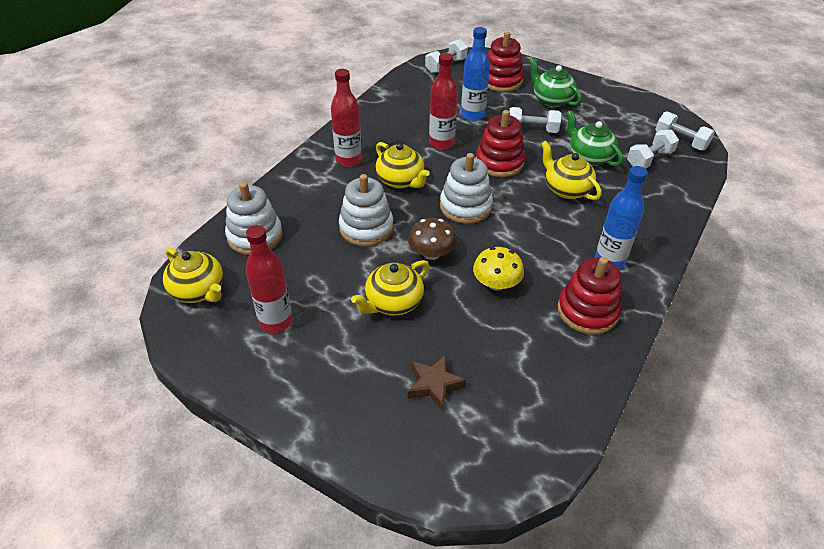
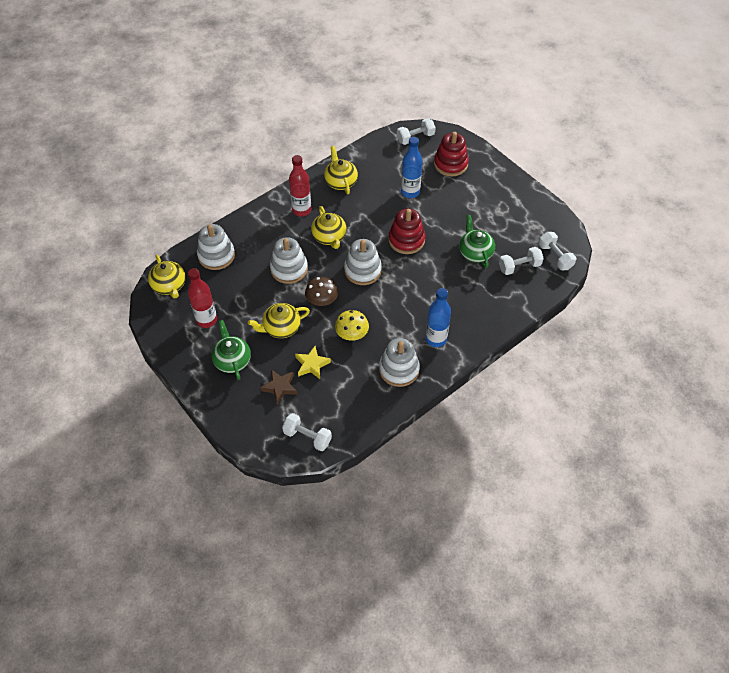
camera: 20 degrees right, 10 degrees up
red bottle [429,53,458,150] -> none
white dumbbell [509,107,561,133] -> white dumbbell moved to [282,413,332,451]
green teapot [529,58,582,107] -> green teapot moved to [211,320,251,380]
yellow teapot [541,141,602,200] -> yellow teapot moved to [324,146,358,194]
red stacking toy [558,257,622,335] -> white stacking toy [379,338,420,387]
none -> yellow star [295,346,331,379]

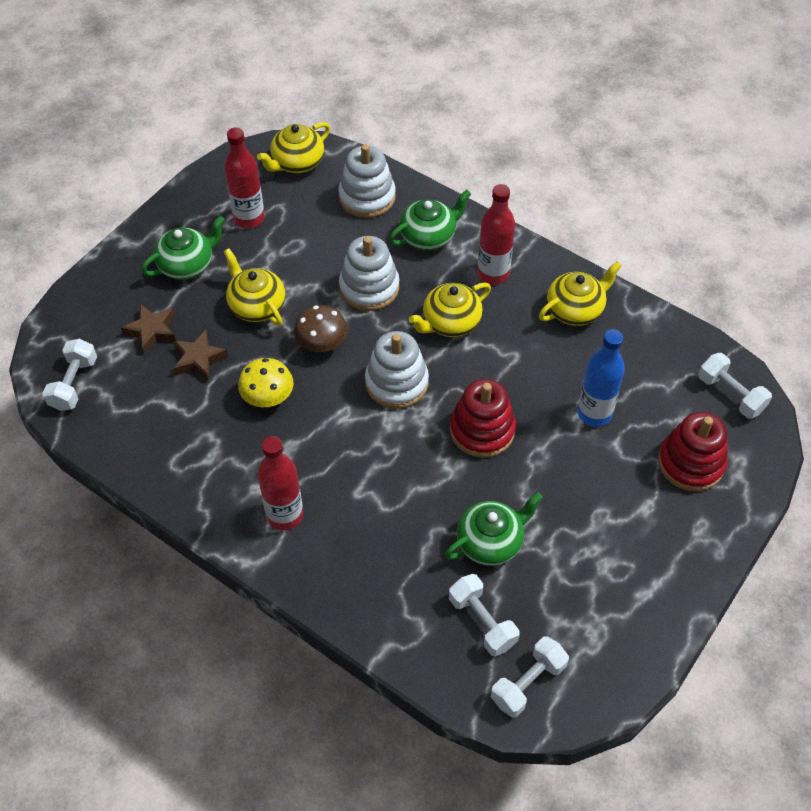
camera: 75 degrees right, 0 degrees up
yellow star [295,346,331,379] -> brown star [173,330,228,381]
white stacking toy [379,338,420,387] -> none
blue bottle [426,288,451,347] -> red bottle [258,436,303,530]
none -> green teapot [389,190,471,251]

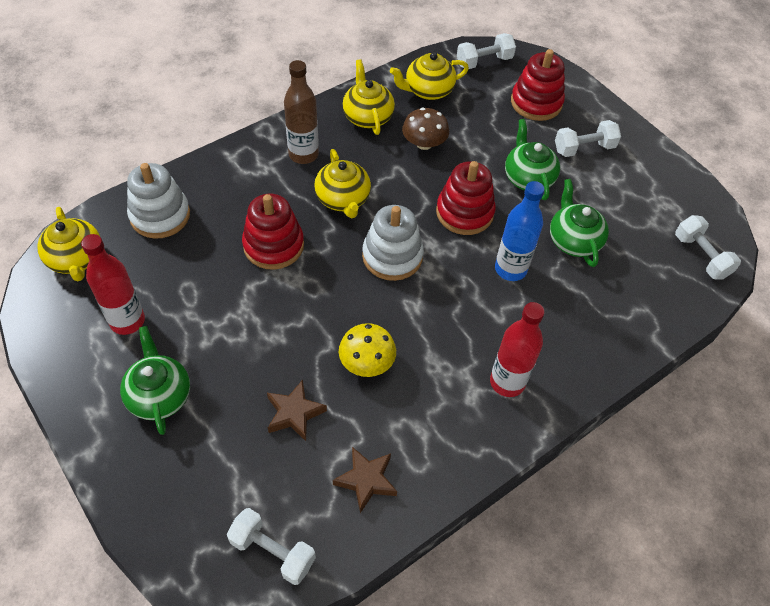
camera: 75 degrees left, 0 degrees up
brown star [121,304,176,354] -> brown star moved to [333,447,397,513]
yellow teapot [224,248,285,326] -> yellow teapot moved to [390,52,469,100]
brown mushroom [294,305,348,352] -> brown mushroom moved to [402,108,449,150]
white stacking toy [339,236,399,311] -> red stacking toy [242,194,304,270]
green teapot [389,190,471,251] -> green teapot moved to [505,119,560,200]
white dumbbell [449,574,519,656] -> white dumbbell moved to [555,120,621,157]
red bottle [477,184,515,285] -> brown bottle [284,60,319,164]
blue bottle [577,329,625,427] -> blue bottle moved to [495,181,545,281]

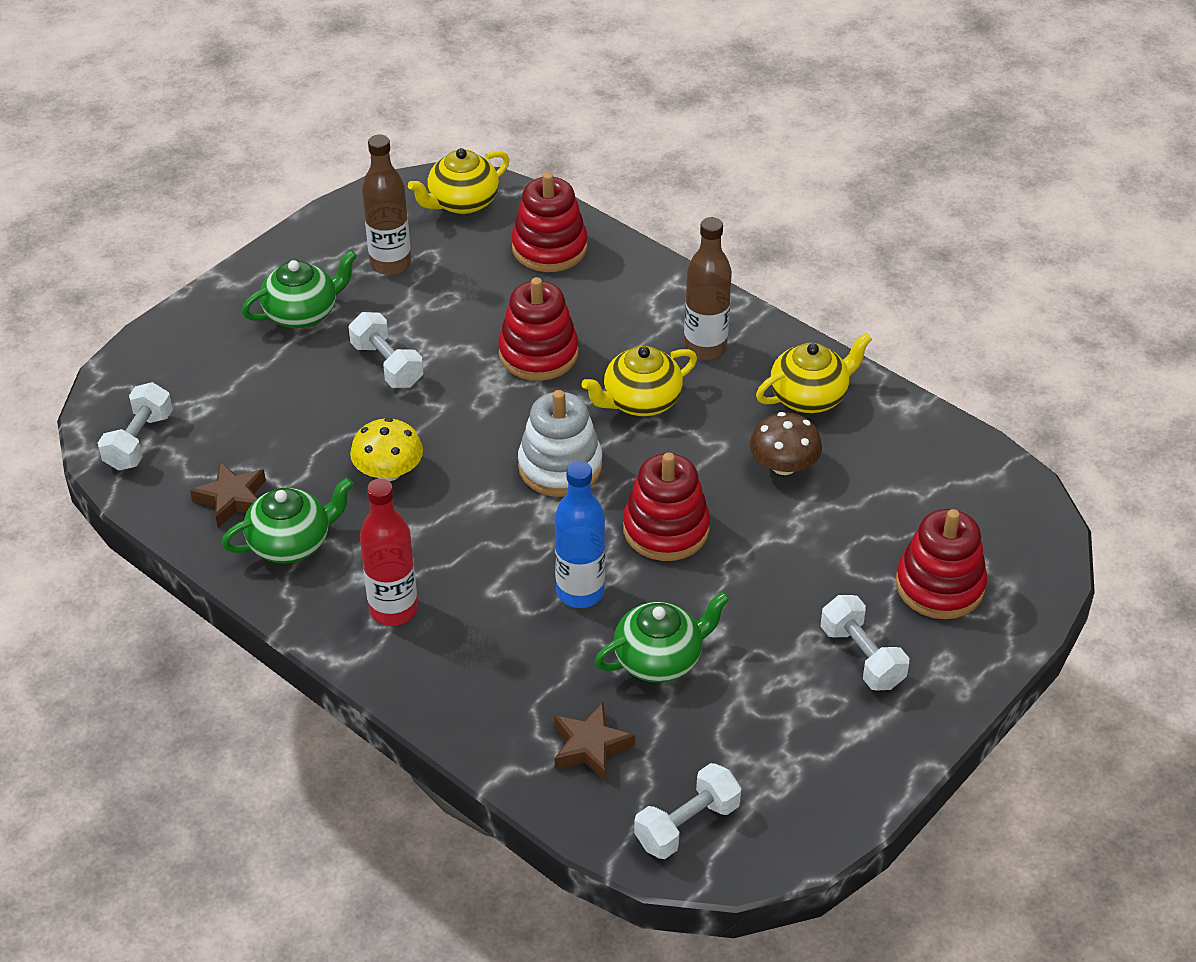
camera: 80 degrees right, 10 degrees down
red bottle [81,234,145,335] -> brown bottle [362,135,411,275]
white stacking toy [127,163,190,239] -> red stacking toy [511,172,588,272]
brown star [267,380,327,441] -> brown star moved to [554,702,635,781]
yellow teapot [390,52,469,100] -> none
white dumbbell [457,33,516,69] -> white dumbbell moved to [349,312,423,388]
green teapot [505,119,560,200] -> green teapot moved to [222,477,354,564]

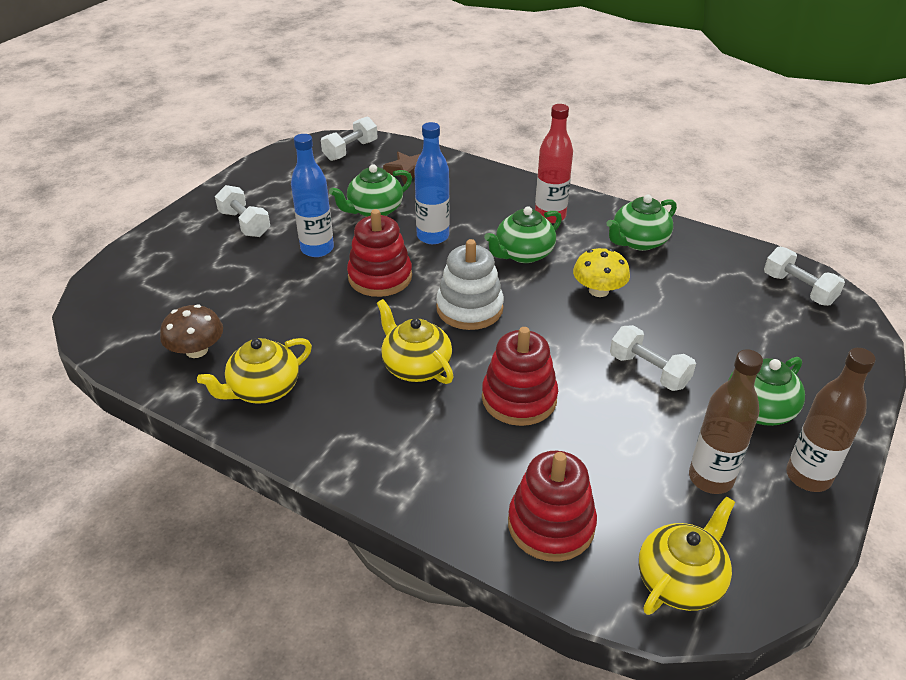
camera: 170 degrees right, 5 degrees down
white dumbbell [98,382,173,471] -> white dumbbell turned 45 degrees counterclockwise [764,246,845,306]
brown star [190,462,266,528] -> none
yellow teapot [582,346,697,416] -> yellow teapot turned 90 degrees counterclockwise [377,299,454,384]
brown bottle [684,217,732,360] -> brown bottle moved to [786,348,876,492]
brown mushroom [750,412,822,475] -> brown mushroom moved to [160,305,223,358]
red stacking toy [896,509,987,619] -> none
none -> blue bottle [291,134,334,257]
none -> green teapot [484,206,562,263]

